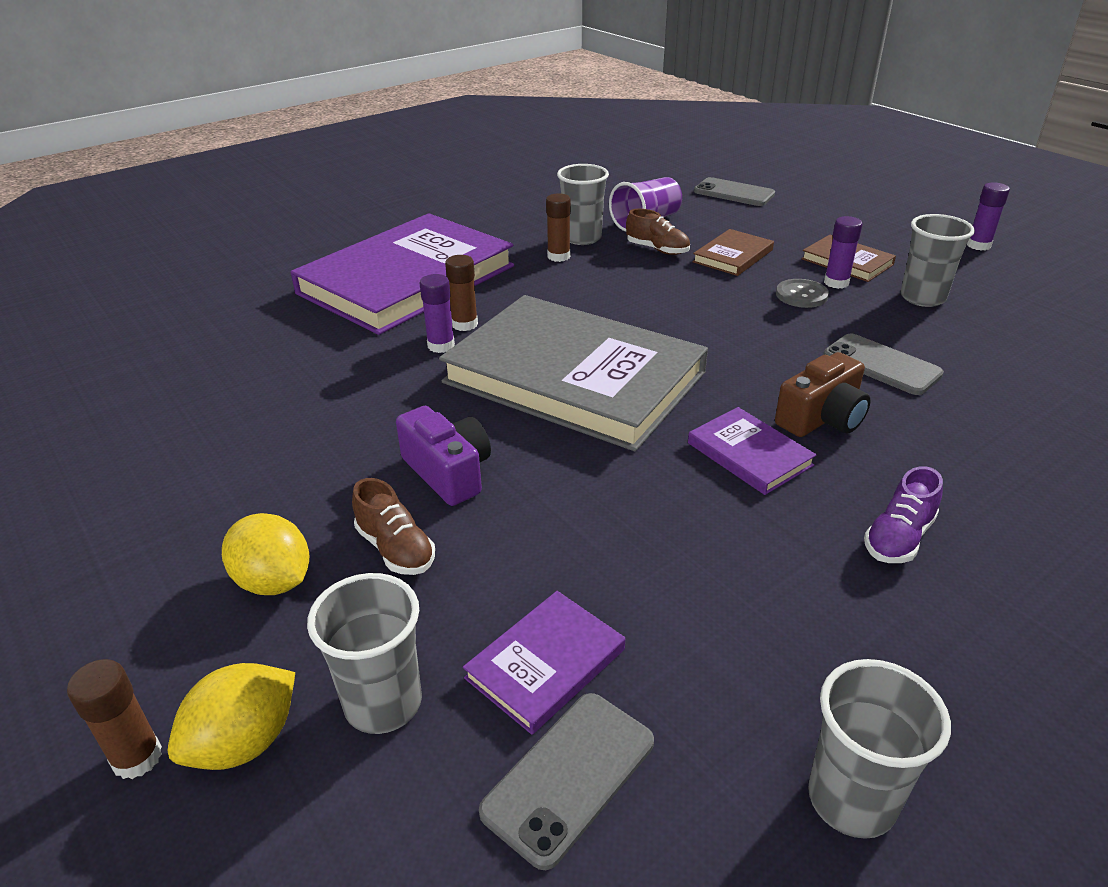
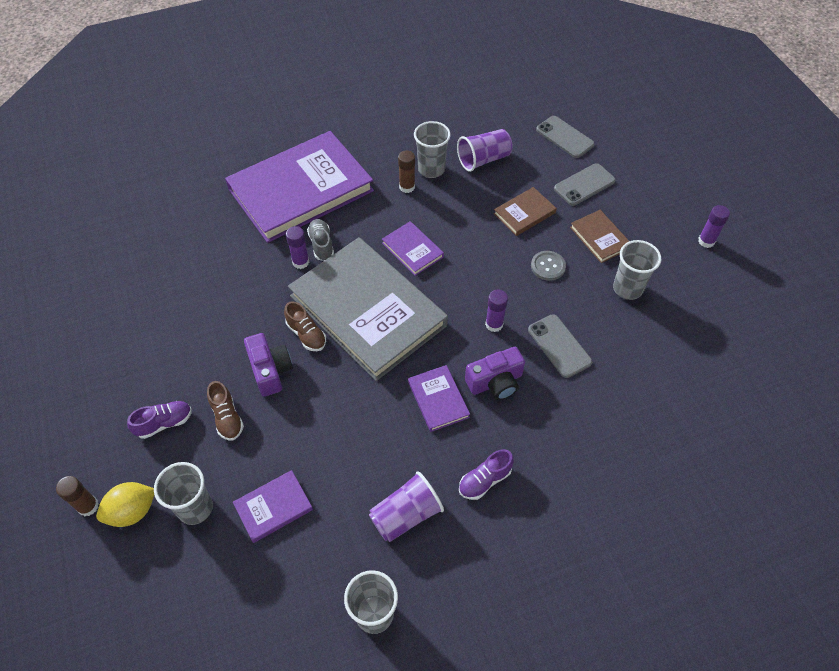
camera: 15 degrees right, 20 degrees up
yellow lemon [222,513,309,595] -> purple shoe [127,401,192,439]
brown glue stick [445,255,478,331] -> grey shoe [307,219,334,261]
grey phone [479,693,654,870] -> grey phone moved to [554,163,616,206]
brown shoe [626,209,690,255] -> brown shoe moved to [284,301,326,351]
brown camera [775,352,871,437] -> purple camera [465,347,525,400]
purple glue stick [824,216,863,289] -> purple glue stick moved to [485,290,508,332]
none -> purple cup [369,471,444,542]
none -> purple book [382,221,444,276]

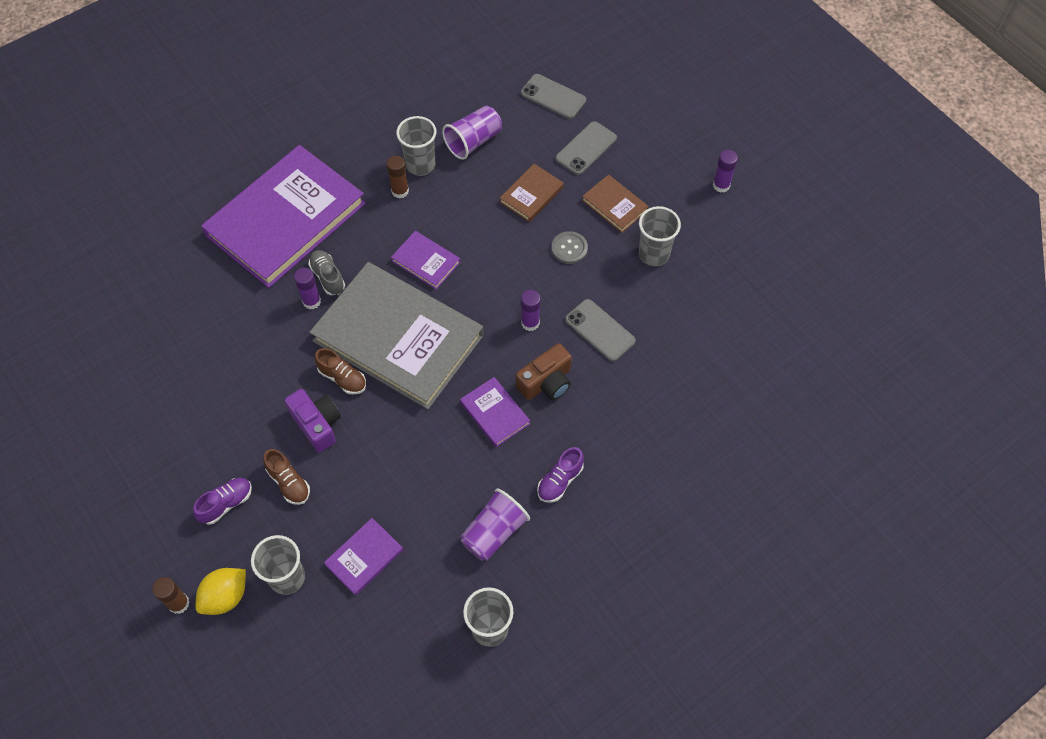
camera: 15 degrees left, 5 degrees up
purple camera [465,347,525,400] -> brown camera [516,343,572,400]

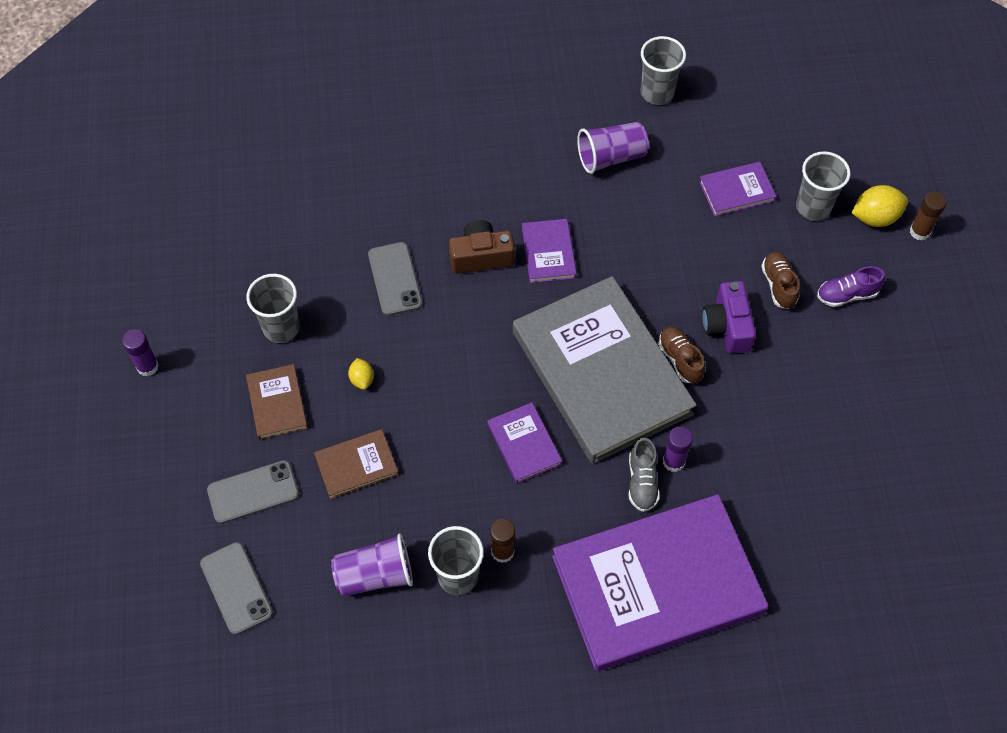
camera: 150 degrees left, 0 degrees up
purple glue stick [521,290,541,331] -> none
purple shoe [537,447,584,502] -> none
grey button [552,231,588,264] -> yellow lemon [348,358,374,390]

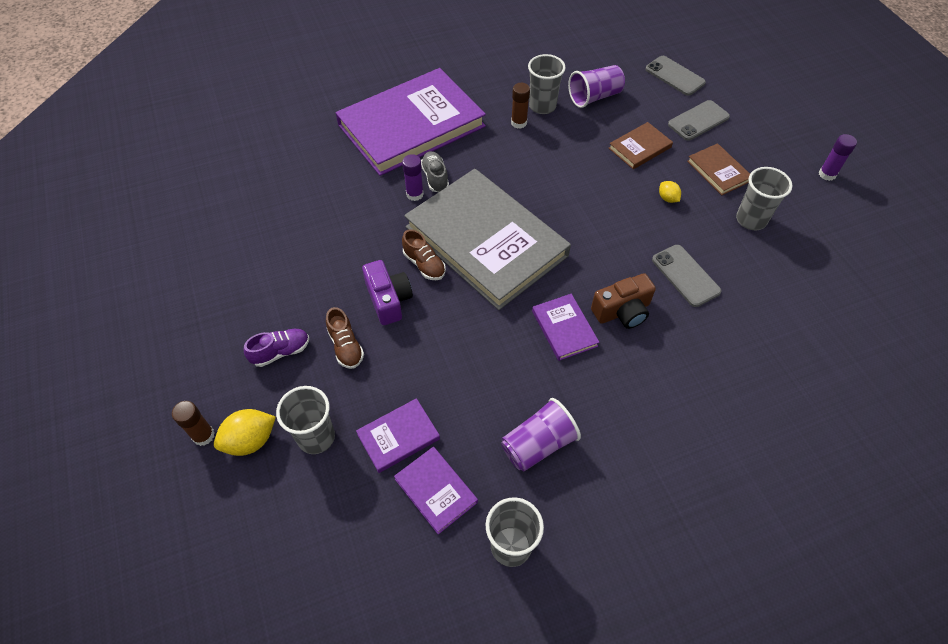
camera: 165 degrees right, 5 degrees down
purple book [487,402,562,484] -> purple book moved to [394,447,478,534]

